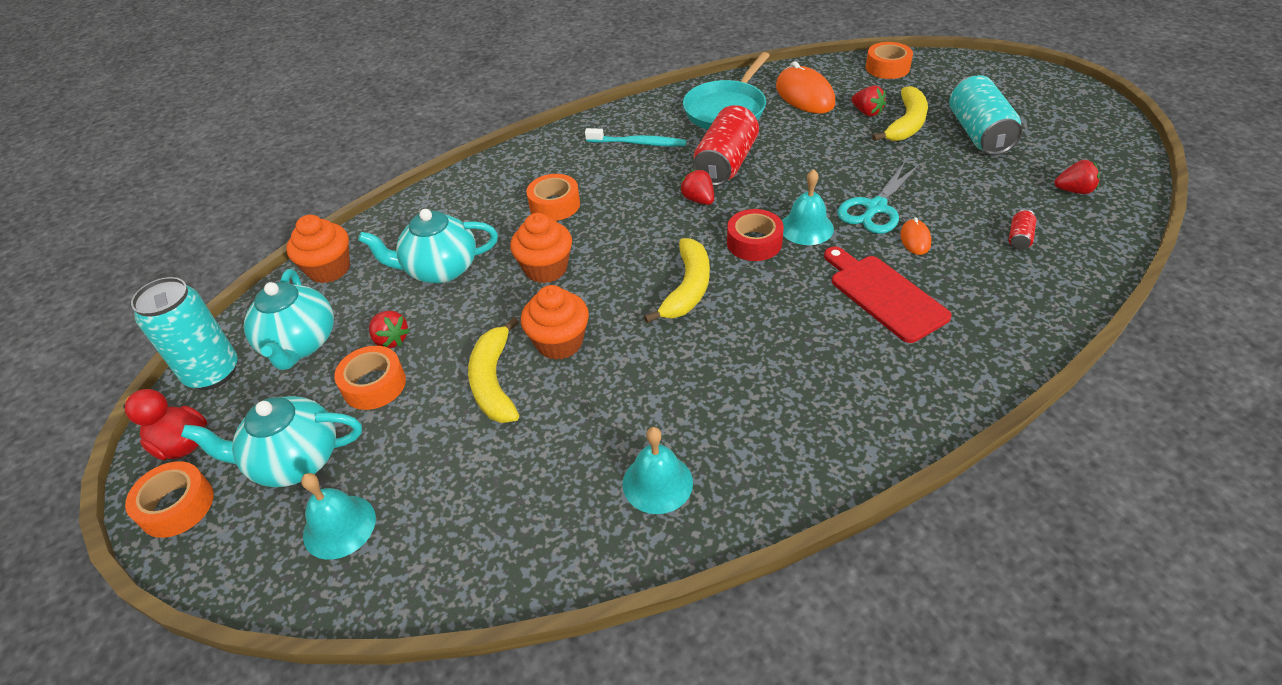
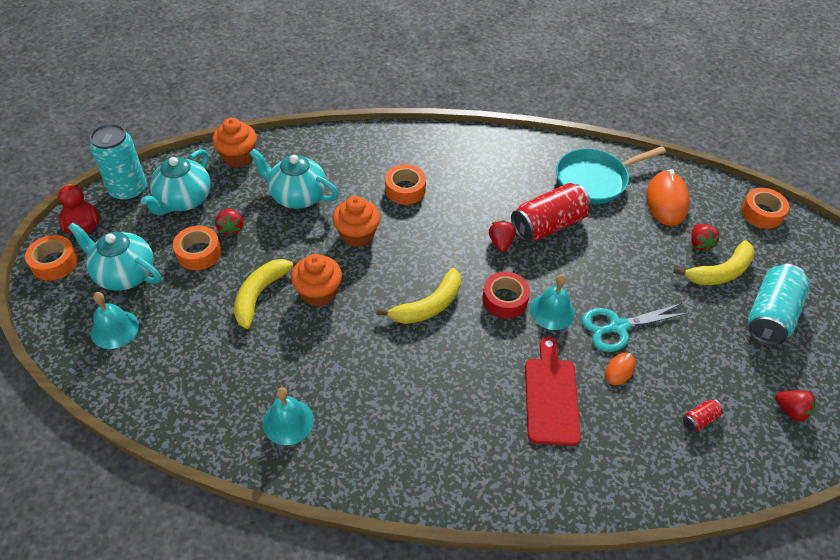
camera: 30 degrees right, 5 degrees up
turquoise toothbrush [585,128,686,146] -> none

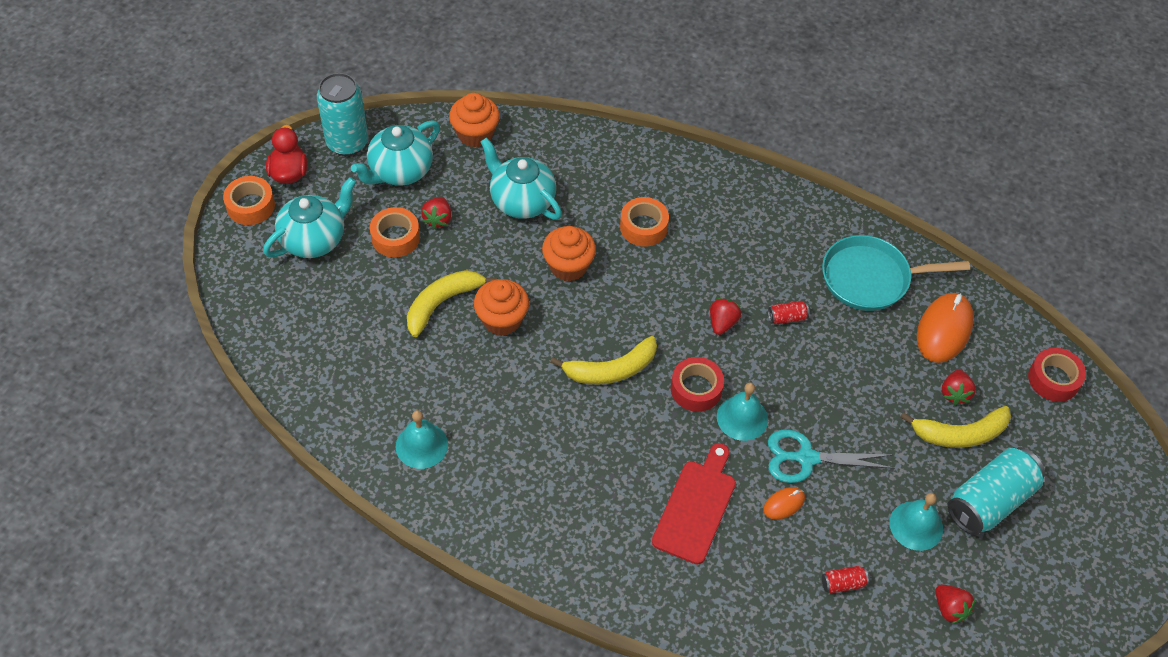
camera: 20 degrees right, 5 degrees up
turquoise teapot [68,223,161,291] -> turquoise teapot turned 90 degrees clockwise [263,177,356,258]
turquoise bell [91,292,139,349] -> turquoise bell moved to [889,493,943,551]
red can [511,183,591,242] -> red can [768,301,809,324], size x0.43
orange tape [741,188,789,229] -> red tape [1028,348,1086,402]

